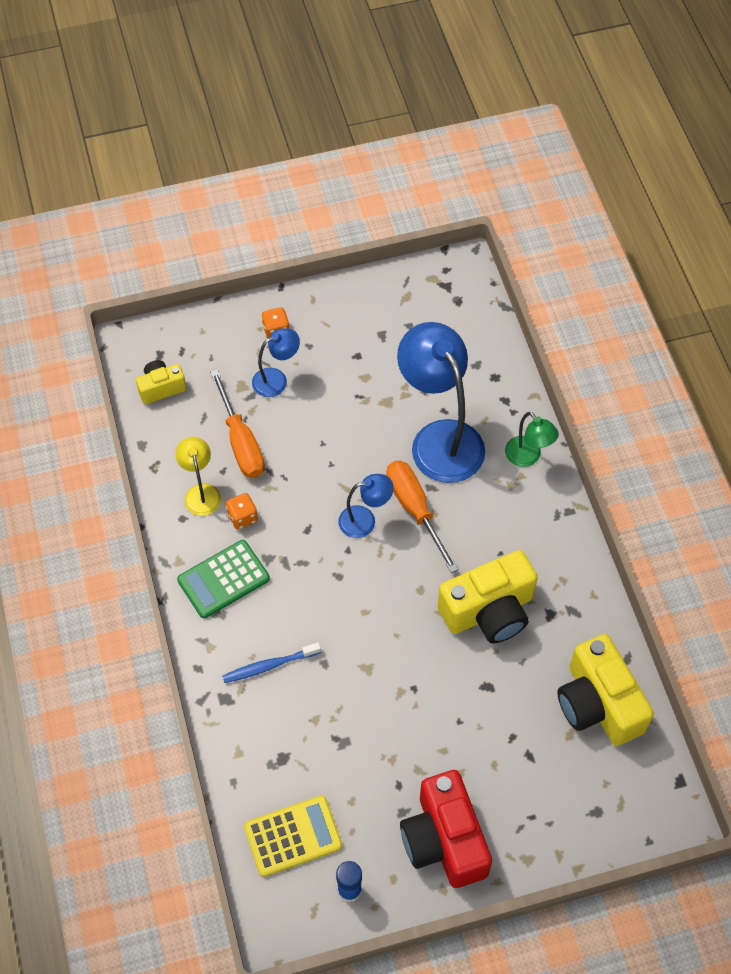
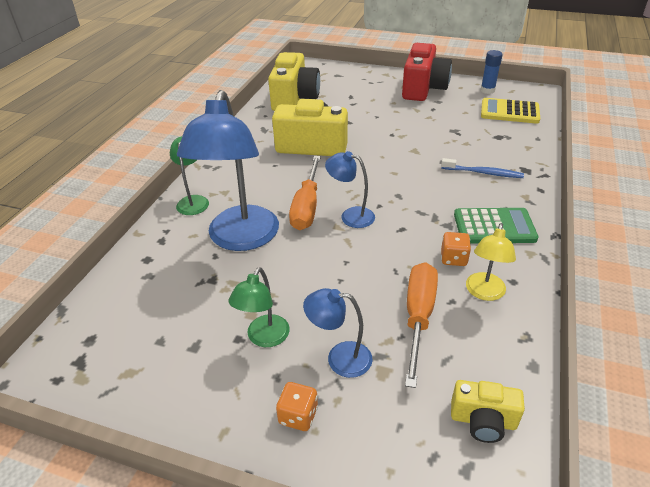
camera: 145 degrees left, 20 degrees down
none -> green lamp [228,267,290,347]

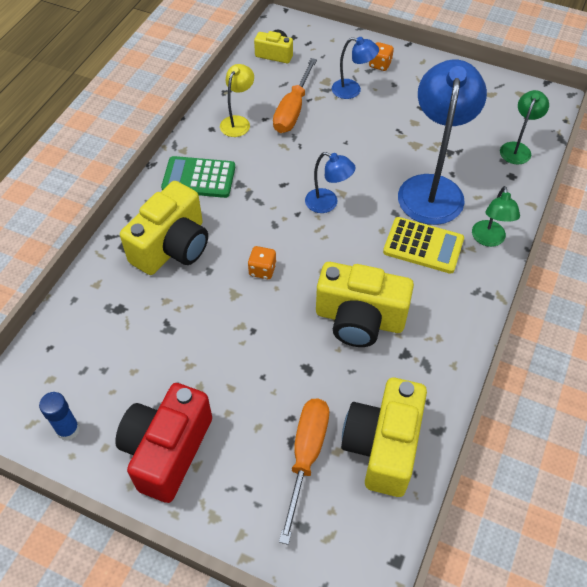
camera: 175 degrees left, 15 degrees up
green lamp [228,267,290,347] -> green lamp moved to [500,90,549,165]
orange screwdriver [289,156,321,230] -> orange screwdriver moved to [279,399,329,545]
blue toothbrush [441,158,524,178] -> yellow camera [120,181,208,275]
orange dice [441,232,471,266] -> orange dice moved to [248,246,277,279]
yellow calculator [481,98,540,124] -> yellow calculator moved to [383,217,464,274]

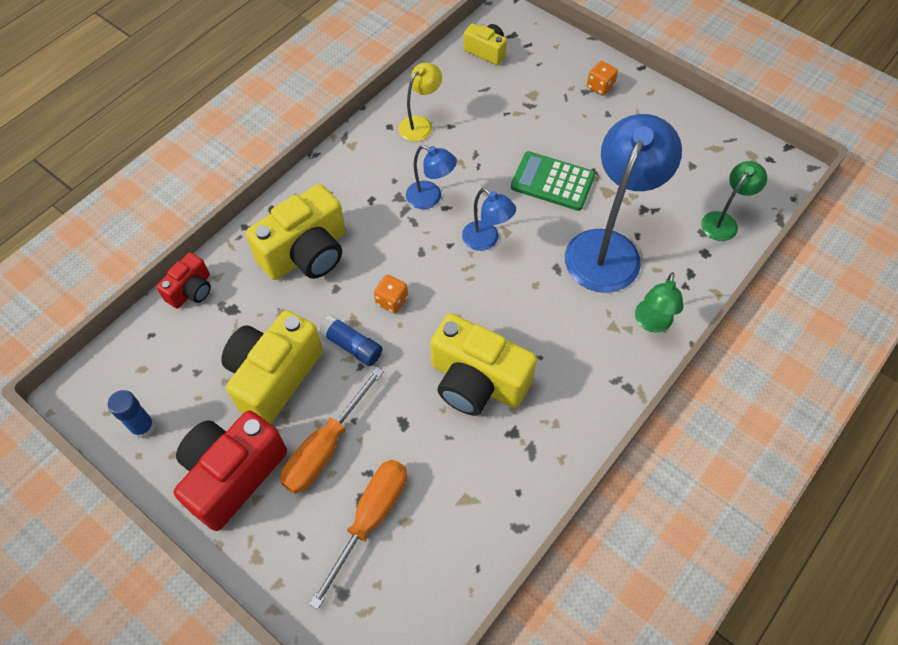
camera: 15 degrees right, 5 degrees up
green calculator [161,156,235,198] -> green calculator moved to [511,151,595,211]
orange screwdriver [273,58,317,133] -> orange screwdriver moved to [280,367,384,494]
blue lamp [332,37,379,99] -> blue lamp moved to [406,145,457,209]
yellow camera [341,378,427,497] -> yellow camera moved to [221,310,323,424]
yellow calculator [383,217,464,274] -> none
none -> red camera [156,252,211,309]
none -> blue glue stick [319,315,382,366]

